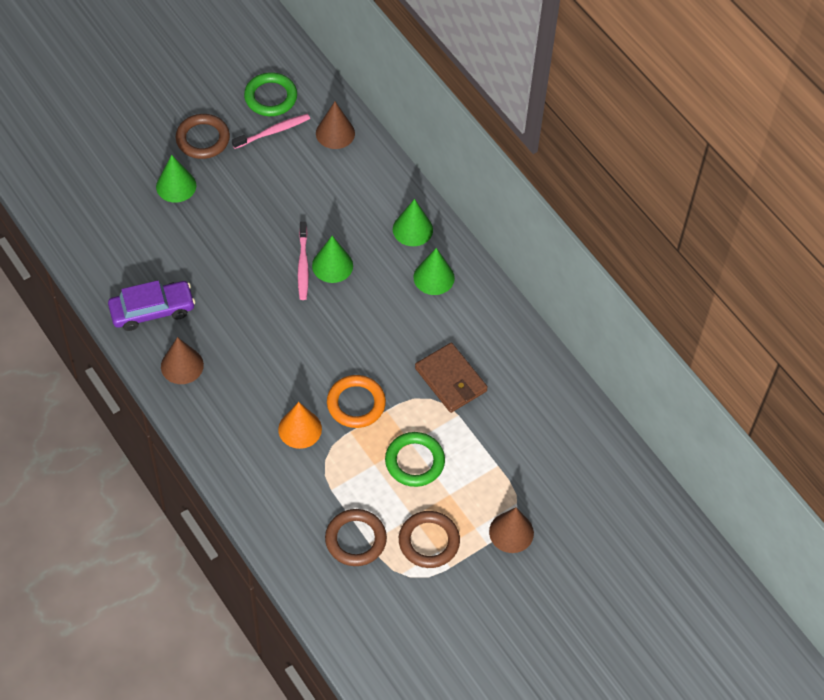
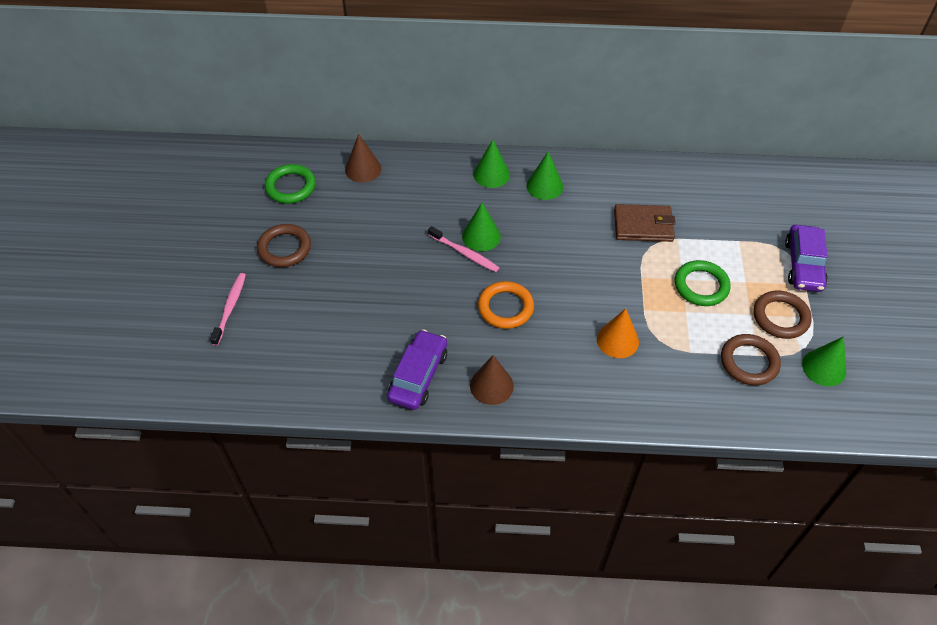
camera: 50 degrees left, 5 degrees down
green cone [156,155,196,203] -> green cone moved to [802,336,846,386]
pink toothbrush [232,114,310,149] -> pink toothbrush moved to [210,273,246,346]
orange ring [327,375,386,428] -> orange ring moved to [478,281,534,329]
brown cone [489,507,534,553] -> purple car [785,225,828,292]

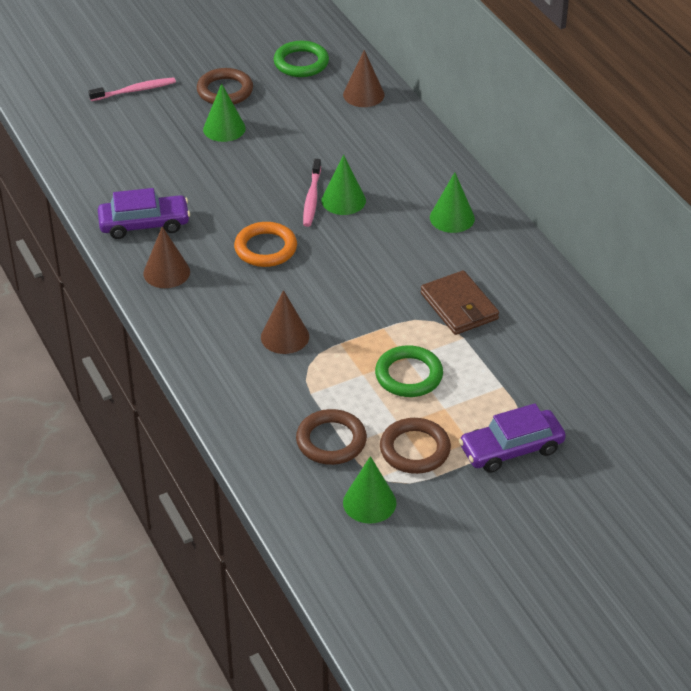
camera: 60 degrees right, 10 degrees down
green cone [474,140,510,188] -> green cone moved to [203,83,246,142]
orange cone [597,308,639,358] -> brown cone [261,290,309,354]

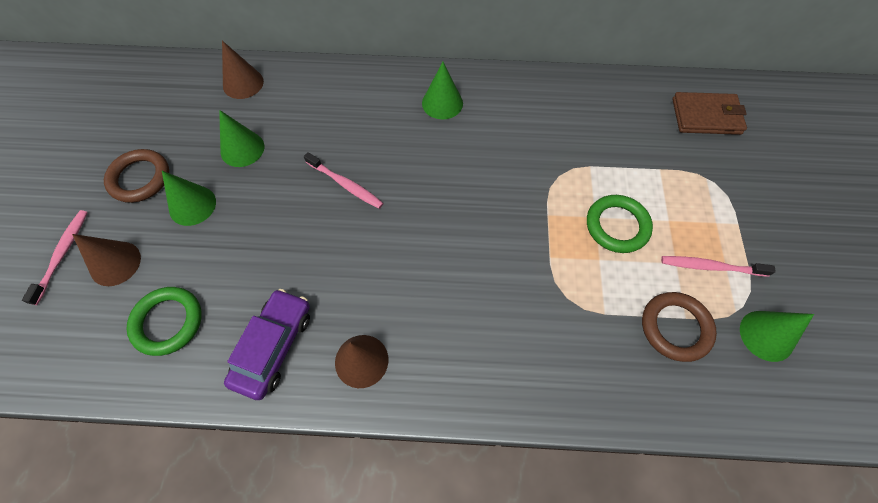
camera: 60 degrees left, 20 degrees up
orange ring [234,222,297,267] -> none
brown cone [261,290,309,354] -> brown cone moved to [72,234,141,286]
green ring [274,41,329,77] -> green ring moved to [126,287,202,356]
green cone [322,155,366,215] -> green cone moved to [219,110,264,167]
brown ring [380,418,451,474] -> pink toothbrush [661,256,776,277]
brown wallet [421,270,499,335] -> brown wallet moved to [672,92,747,135]
purple car [459,403,566,473] -> none

